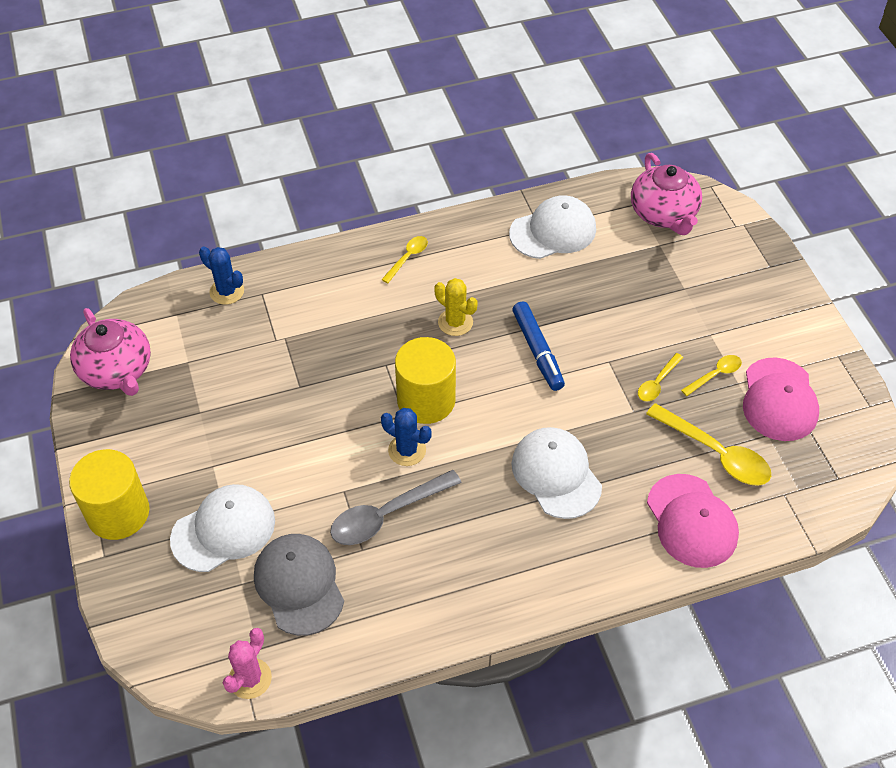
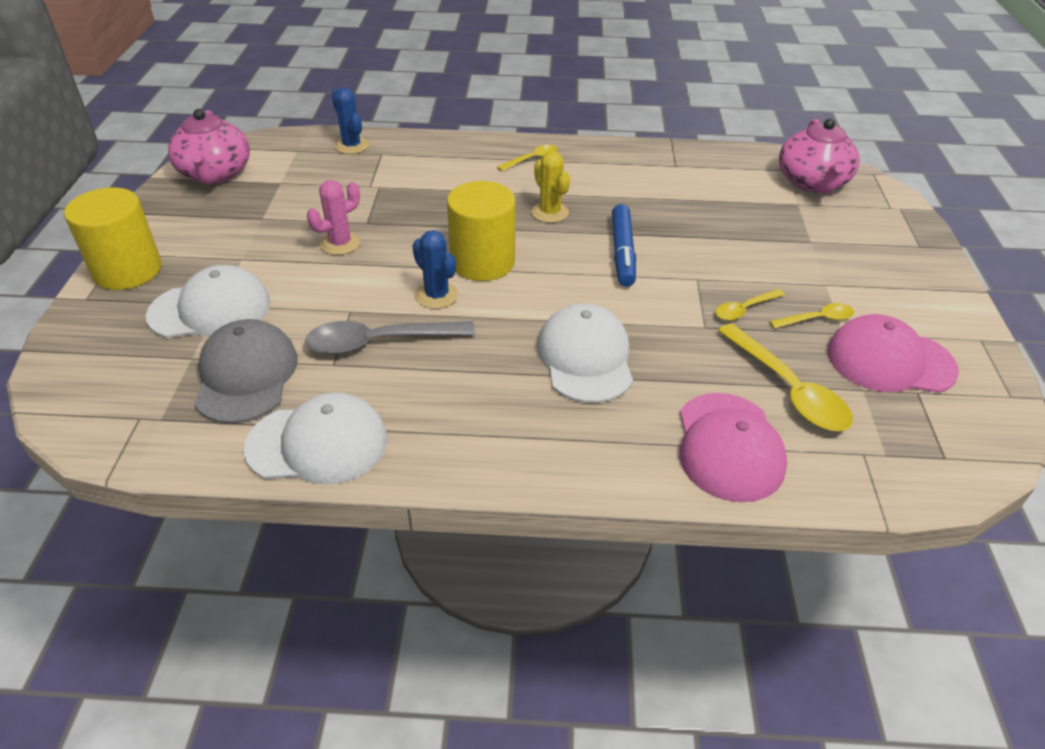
camera: 20 degrees right, 10 degrees down
pink cactus [223,628,272,699] -> pink cactus moved to [307,180,360,255]
white cap [509,195,596,259] -> white cap moved to [244,392,387,485]
pink cap [743,357,819,441] -> pink cap turned 75 degrees clockwise [827,314,959,393]

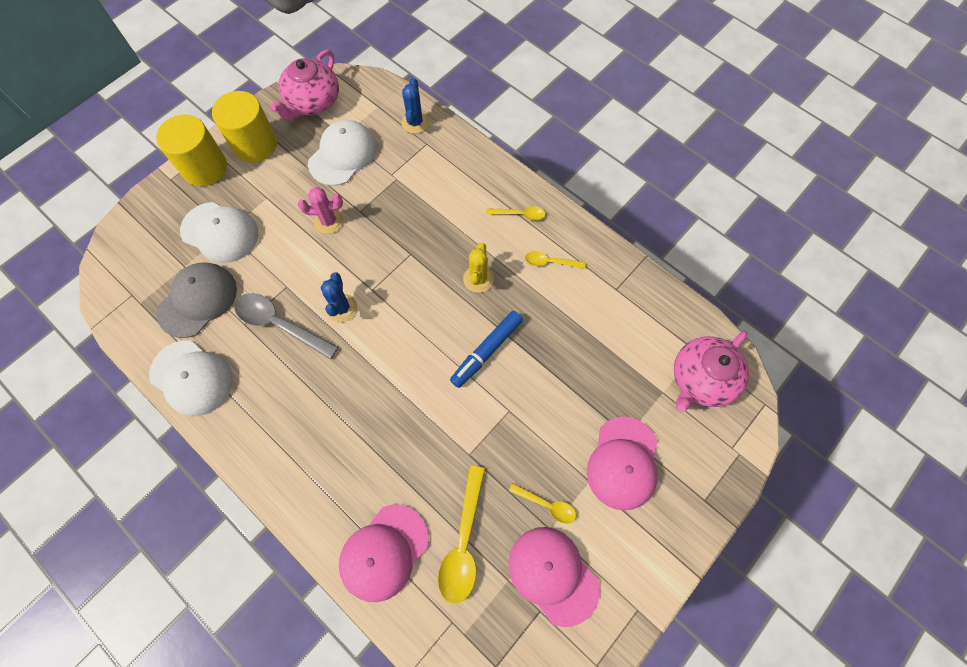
camera: 40 degrees right, 25 degrees up
yellow cylinder [447,181,516,281] -> yellow cylinder moved to [212,91,277,163]
white cap [538,303,633,403] -> white cap moved to [308,120,377,186]
yellow spoon [715,289,785,321] -> yellow spoon moved to [525,251,586,269]
none -> pink cap [587,416,658,510]

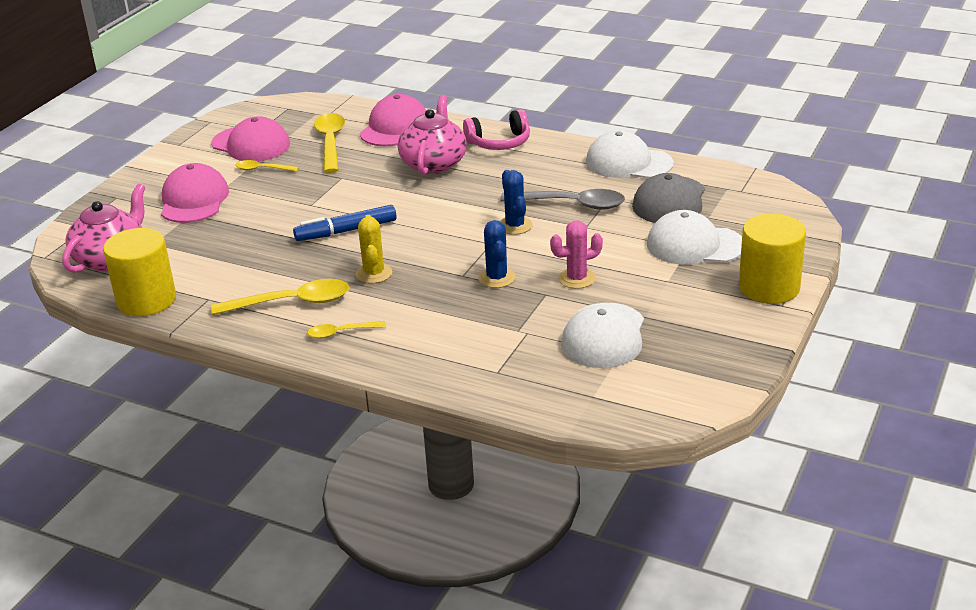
camera: 165 degrees right, 35 degrees down
yellow cylinder [212,91,277,163] -> yellow cylinder moved to [103,228,176,316]
pink teapot [270,49,339,120] -> pink teapot moved to [398,95,467,175]
blue cactus [402,78,429,134] -> blue cactus moved to [479,220,516,288]
blue marker [450,311,523,388] -> blue marker turned 135 degrees counterclockwise [293,205,397,241]
yellow spoon [525,251,586,269] -> yellow spoon [211,279,349,315], size x1.82
none -> pink headphones [463,109,530,150]

